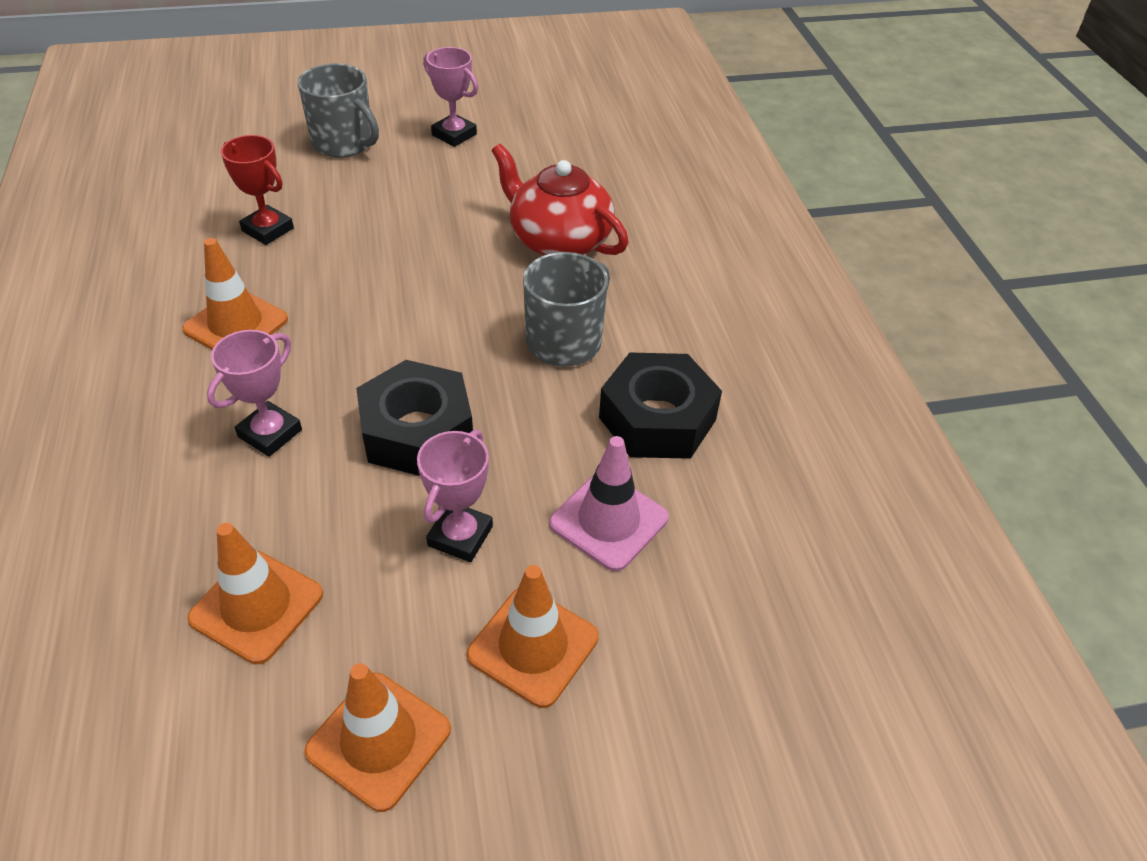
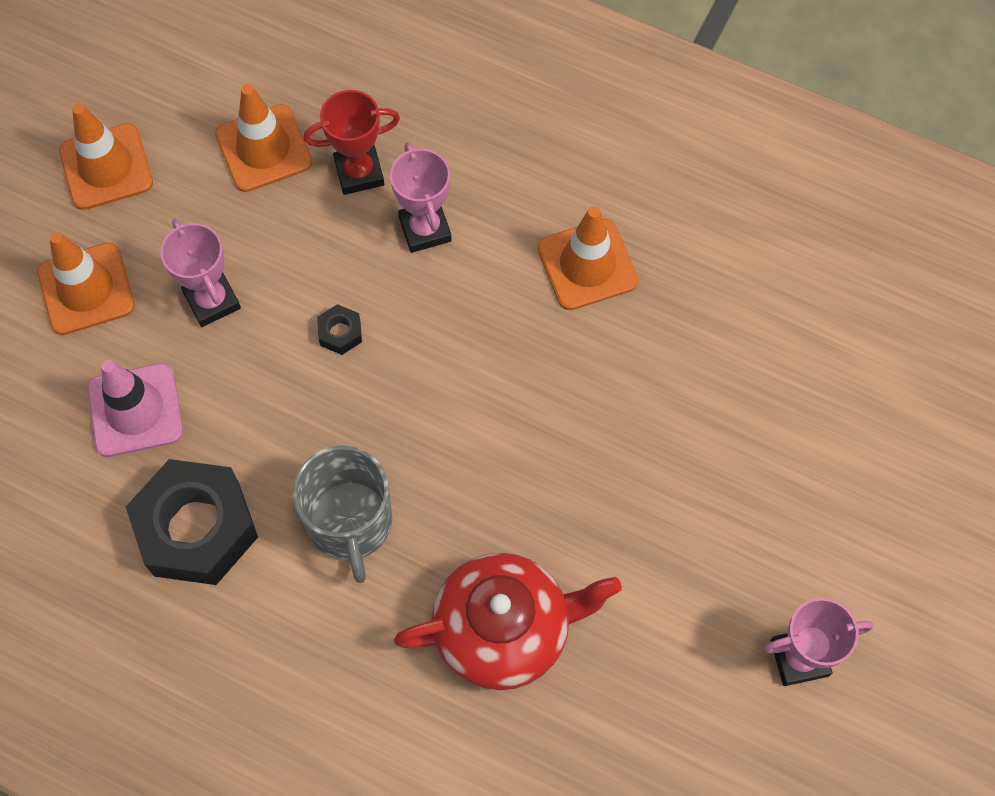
camera: 130 degrees right, 20 degrees up
red trophy [221,135,294,245] -> red trophy moved to [303,90,400,195]
grey mug [298,63,379,158] -> none
black nut [356,360,473,476] -> black nut [317,304,362,355], size x0.40

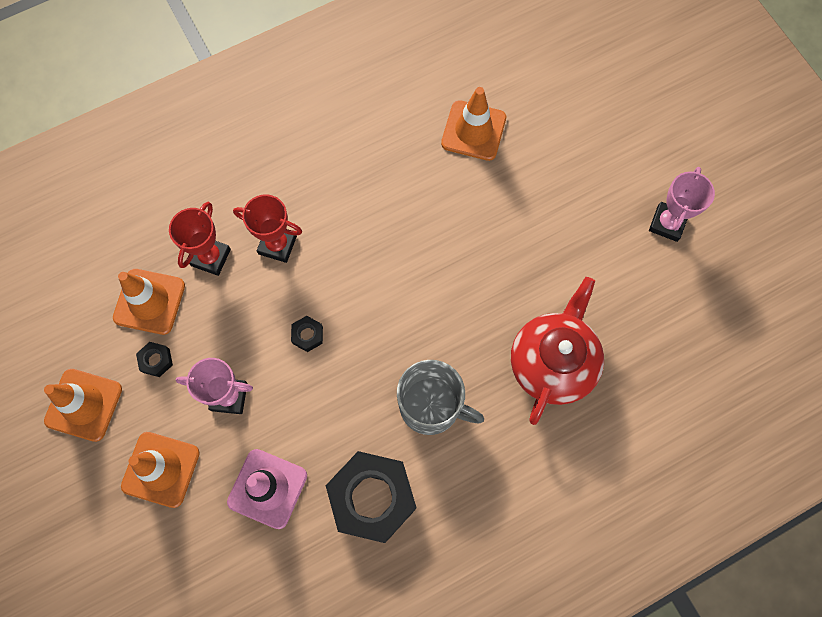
camera: 55 degrees left, 5 degrees up
pink trophy [390,142,452,253] -> red trophy [233,194,302,263]
orange traffic cone [537,206,638,310] -> orange traffic cone moved to [441,87,506,161]
none -> black nut [136,342,173,377]

